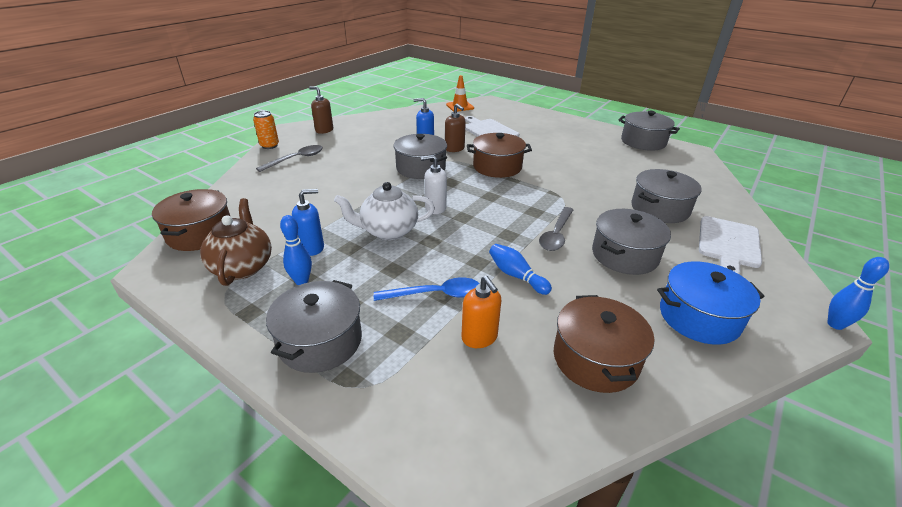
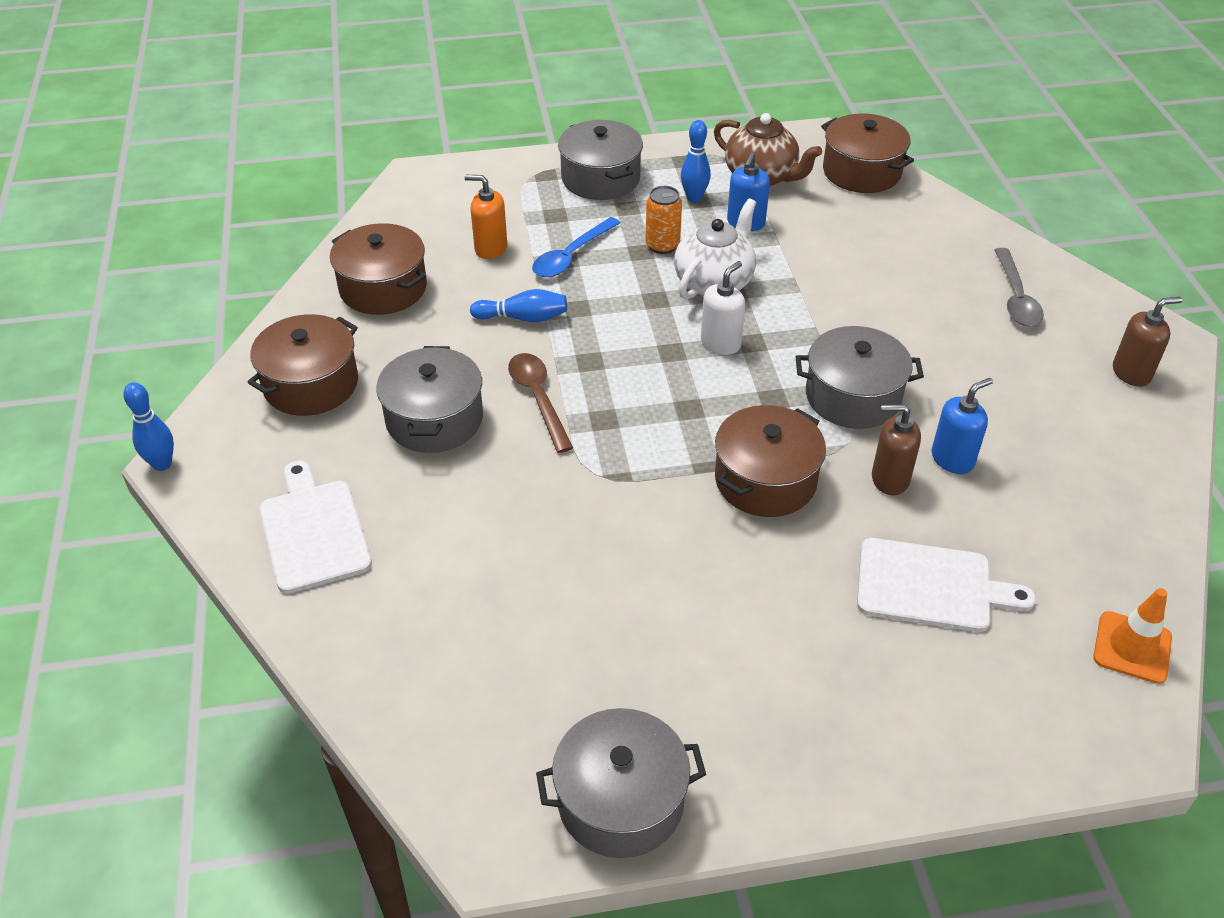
camera: 135 degrees right, 10 degrees up
orange can [253,111,279,149] -> orange can moved to [645,186,682,254]
grey spoon [539,207,573,251] -> brown spoon [508,353,573,453]
grey pot [631,169,702,223] -> none
blue pot [657,261,765,345] -> brown pot [248,314,358,416]

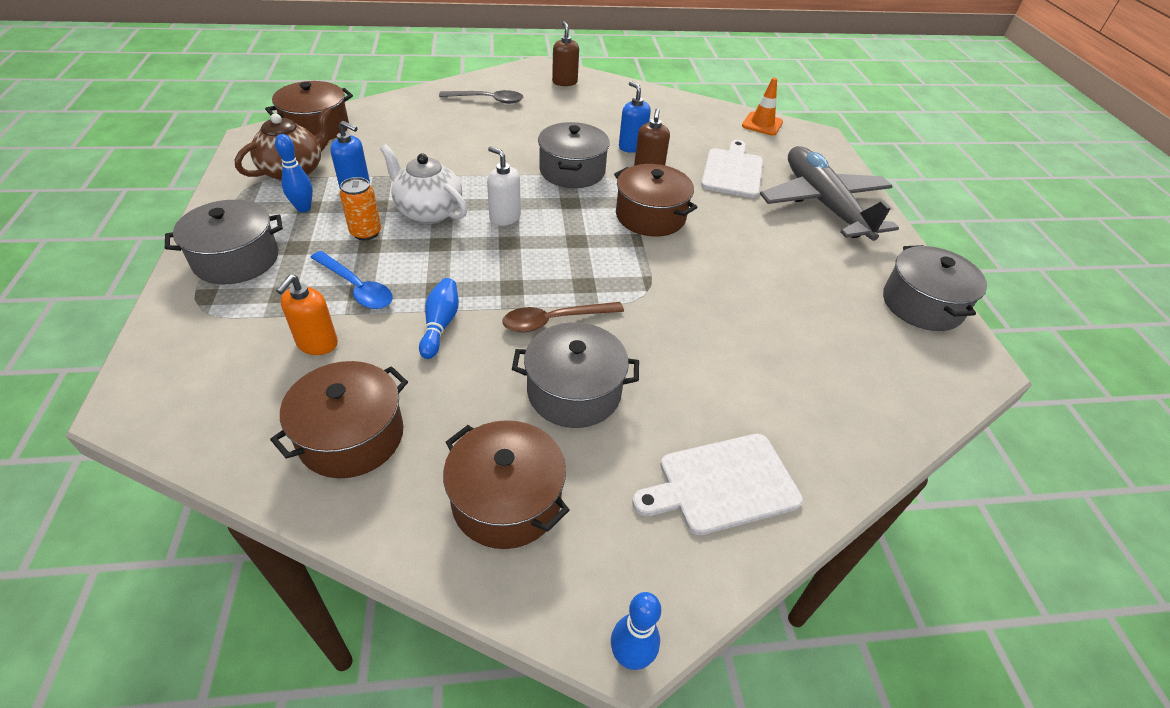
camera: 90 degrees left, 0 degrees up
none -> grey plane [760,146,899,241]

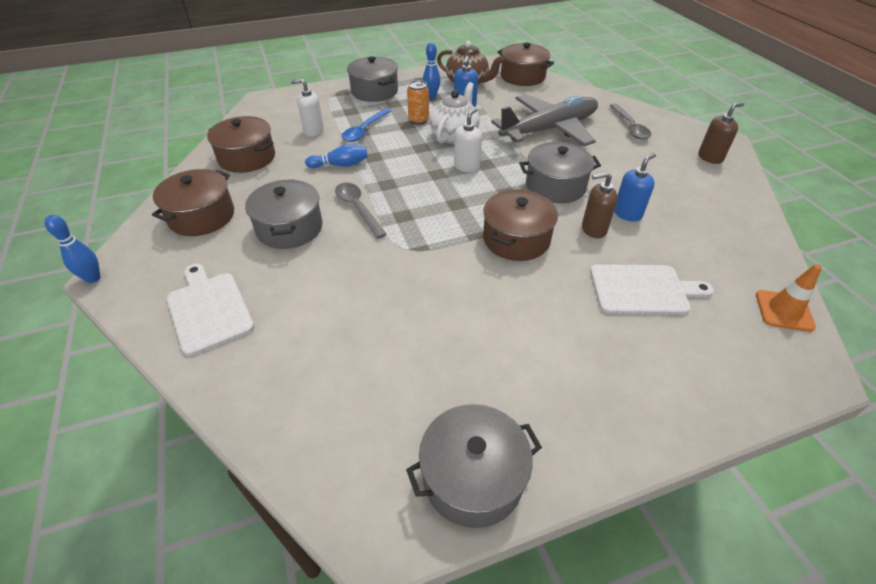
camera: 80 degrees right, 0 degrees up
orange soap dispenser [276,275,338,355] -> white soap dispenser [291,79,324,137]
brown spoon [503,302,624,332] -> grey spoon [335,183,387,239]
grey plane [760,146,899,241] -> grey plane moved to [491,94,598,146]

